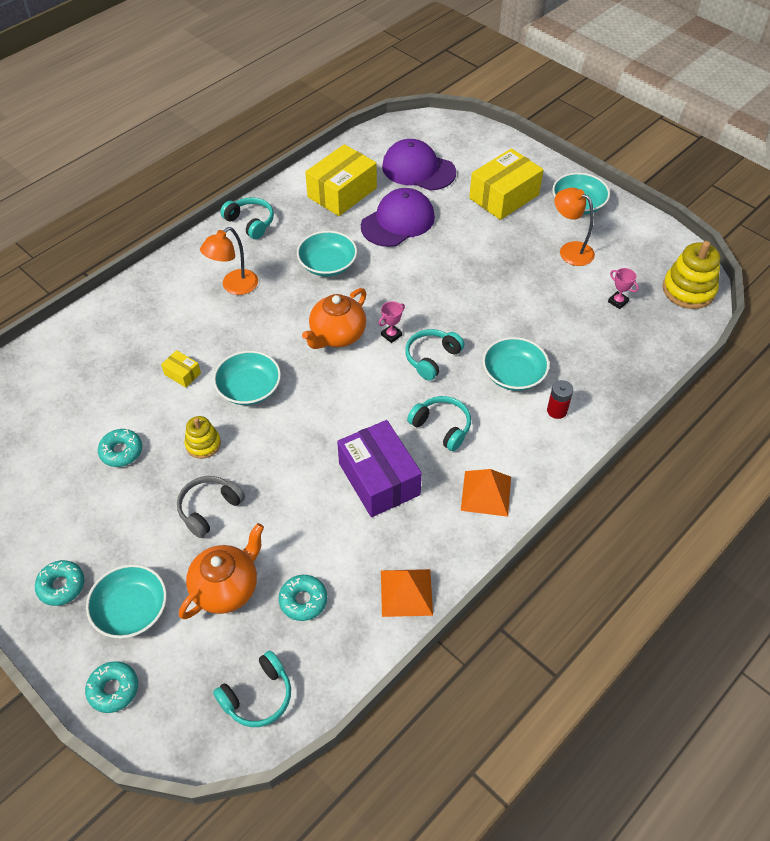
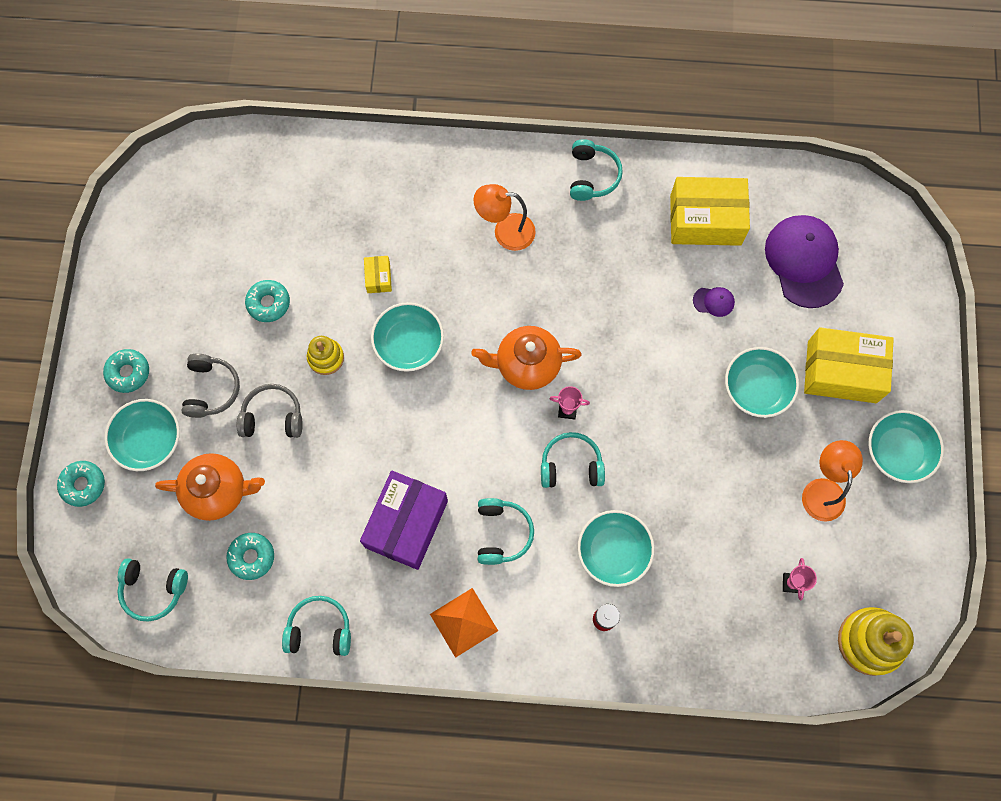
camera: 50 degrees right, 20 degrees up
turquoise bowl [297,231,357,277] -> turquoise bowl moved to [725,347,799,418]
purple cap [361,188,435,247] -> purple cap [693,287,735,317], size x0.42
orange pyramid [381,569,433,617] -> turquoise headphones [282,596,351,656]
none -> grey headphones [182,354,240,418]

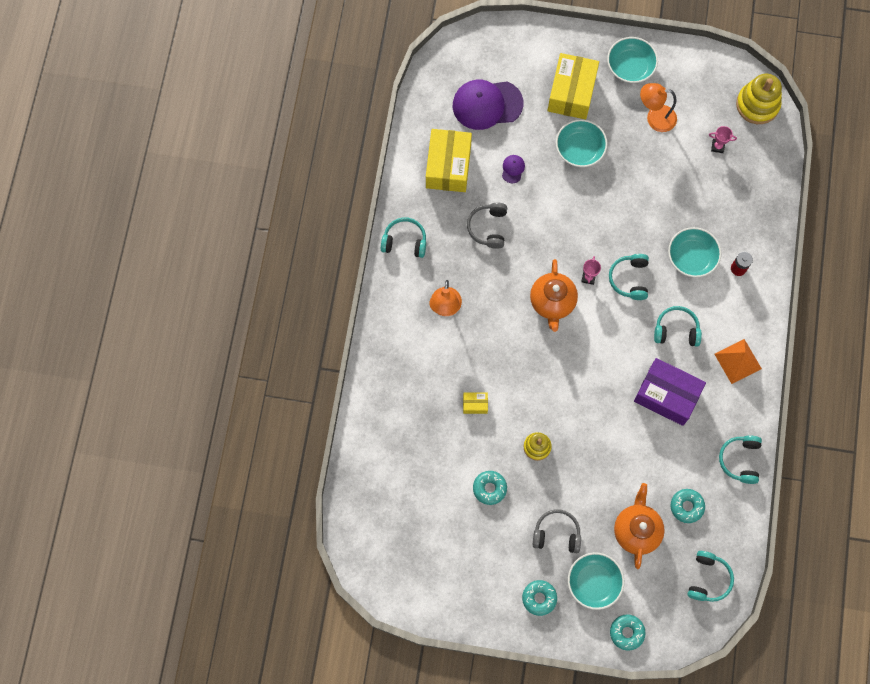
camera: 85 degrees left, 0 degrees up
grey headphones [237,384,303,438] -> grey headphones moved to [467,203,507,249]
turquoise bowl [371,302,444,372] -> none

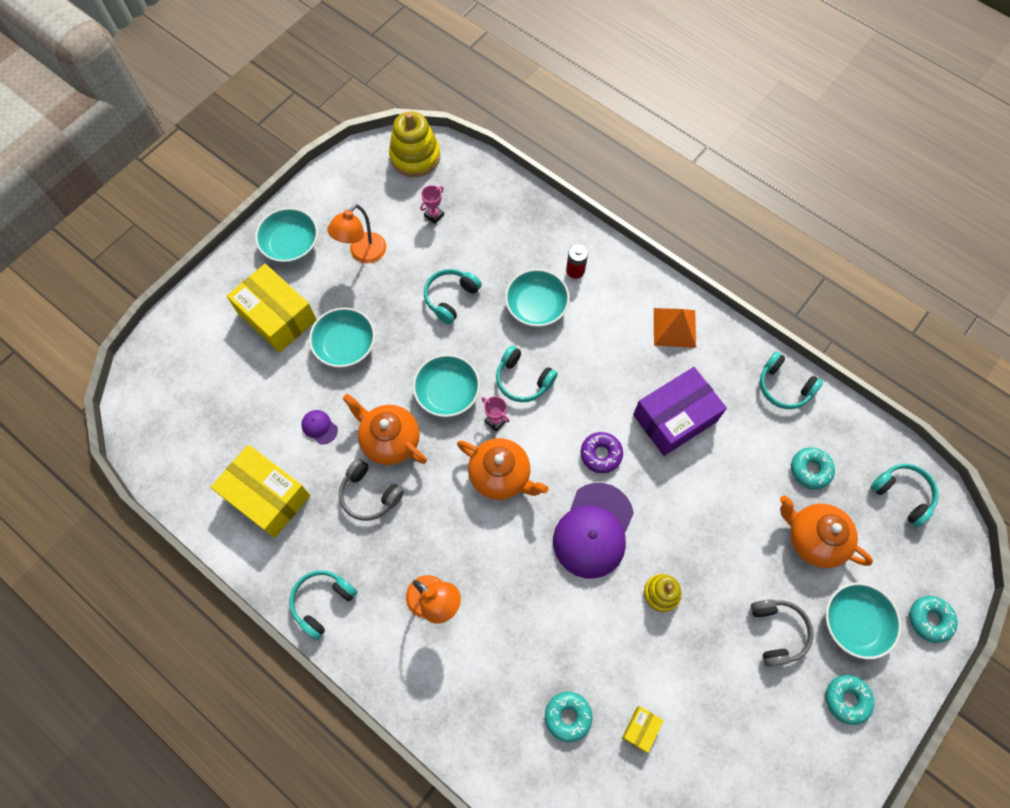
camera: 60 degrees left, 5 degrees down
purple cap [453,80,523,130] -> purple cap moved to [553,483,634,579]
yellow box [463,392,488,414] -> yellow box moved to [622,706,664,753]
turquoise donut [473,471,507,505] -> turquoise donut moved to [545,691,593,742]
grey headphones [533,509,581,553] -> grey headphones turned 135 degrees clockwise [751,599,814,667]
turquoise headphones [654,306,702,347] -> turquoise headphones moved to [424,269,482,324]
none -> orange teapot [343,394,427,465]
none -> turquoise bowl [413,354,480,417]
none -> purple donut [581,432,623,473]

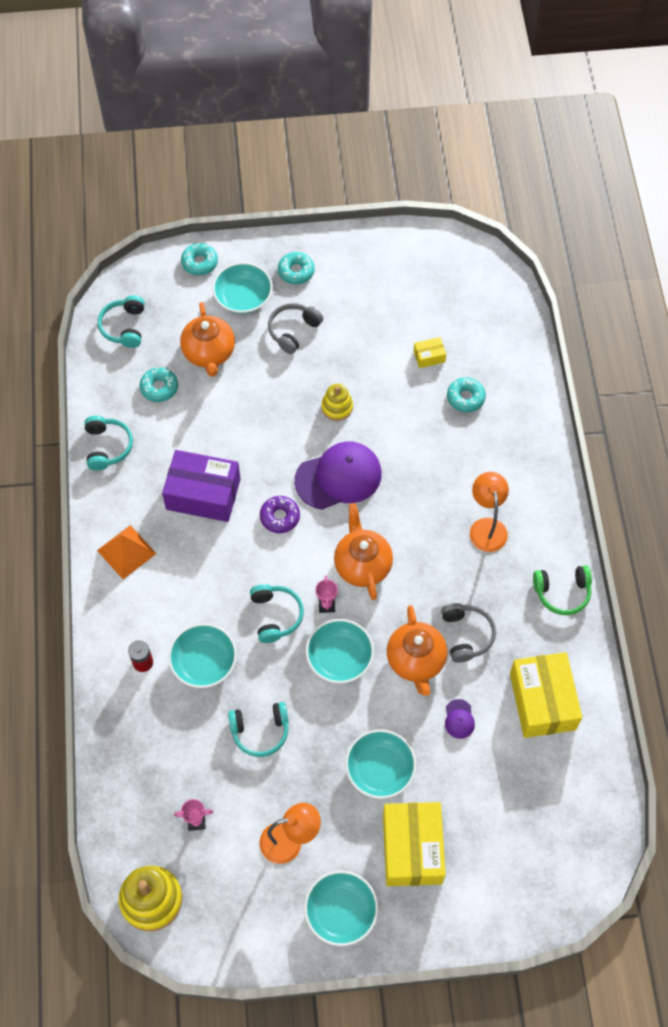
camera: 135 degrees left, 5 degrees down
turquoise headphones [289,570,357,640] -> green headphones [533,565,592,615]

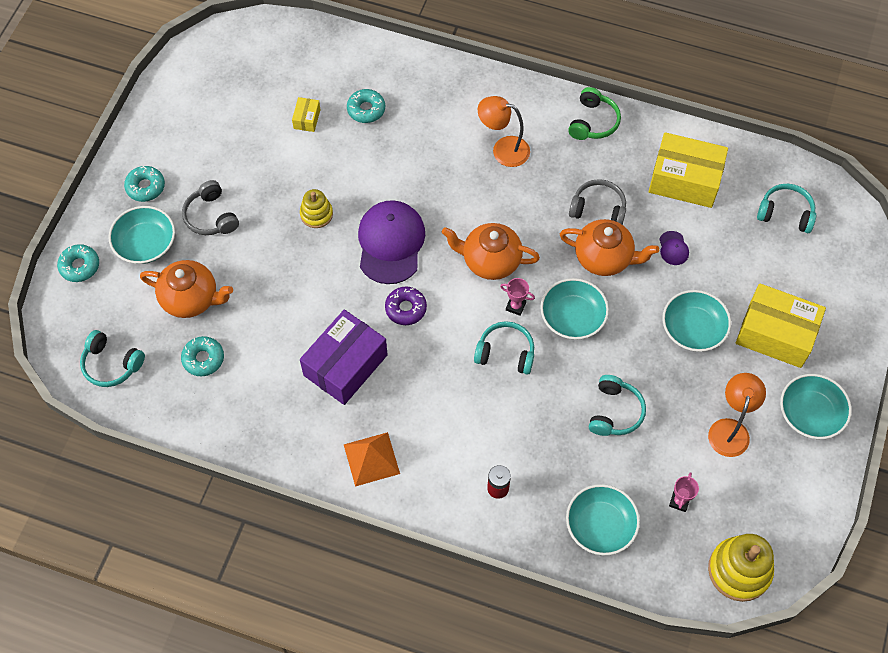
camera: 65 degrees left, 0 degrees up
turquoise headphones [84,416,133,471] -> turquoise headphones moved to [757,184,816,233]
turquoise bowl [168,623,237,688] -> turquoise bowl moved to [566,484,640,556]
purple cap [445,699,475,739] -> purple cap turned 60 degrees clockwise [659,231,689,265]

